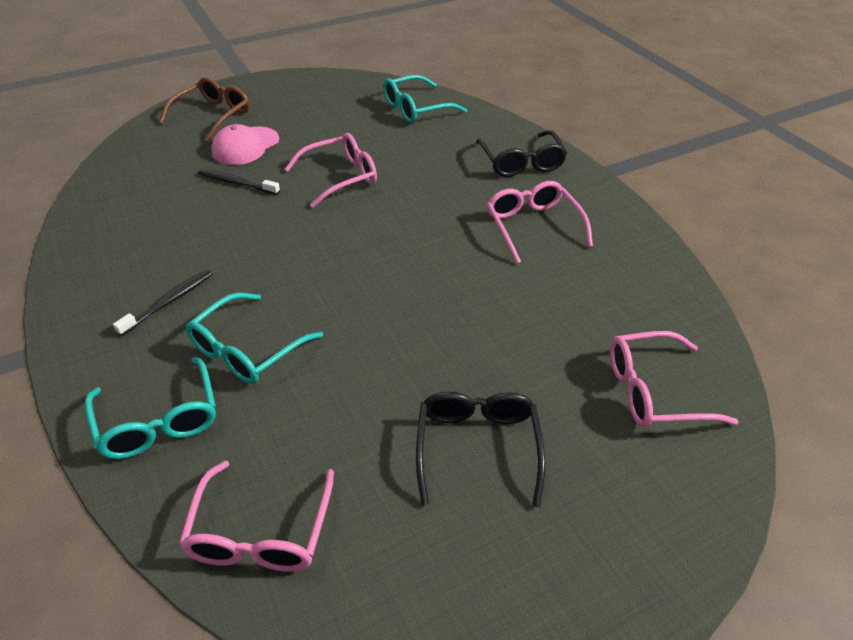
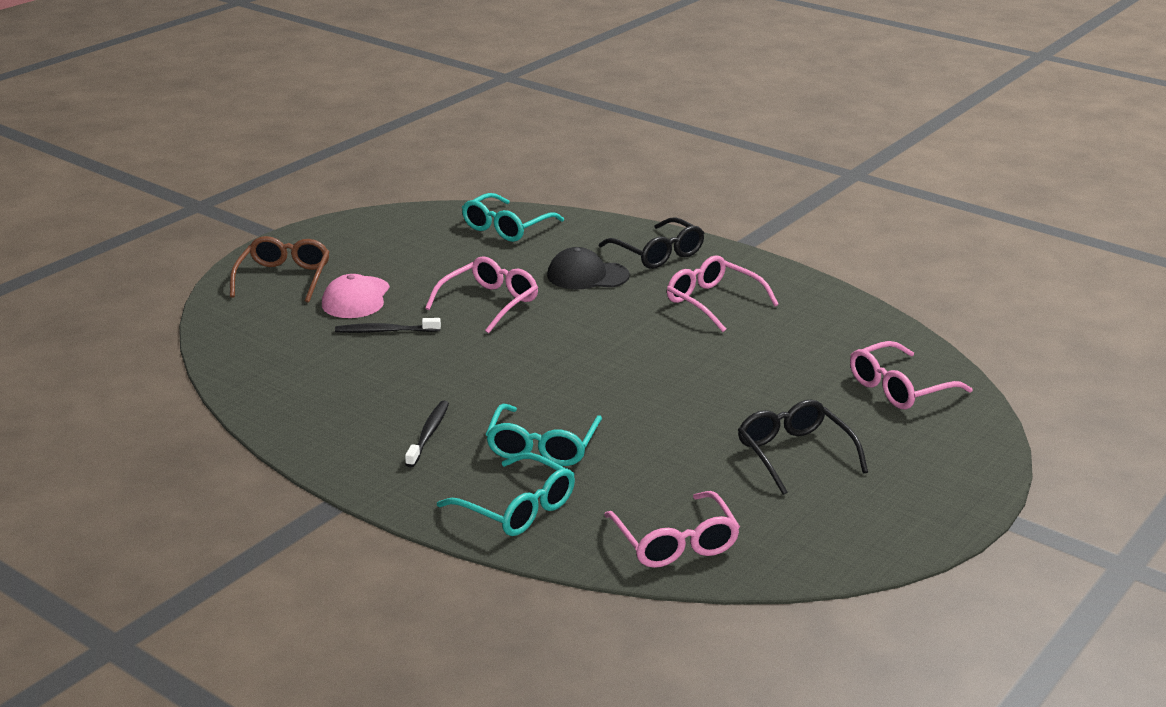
camera: 25 degrees left, 15 degrees down
none -> black cap [547,247,630,289]

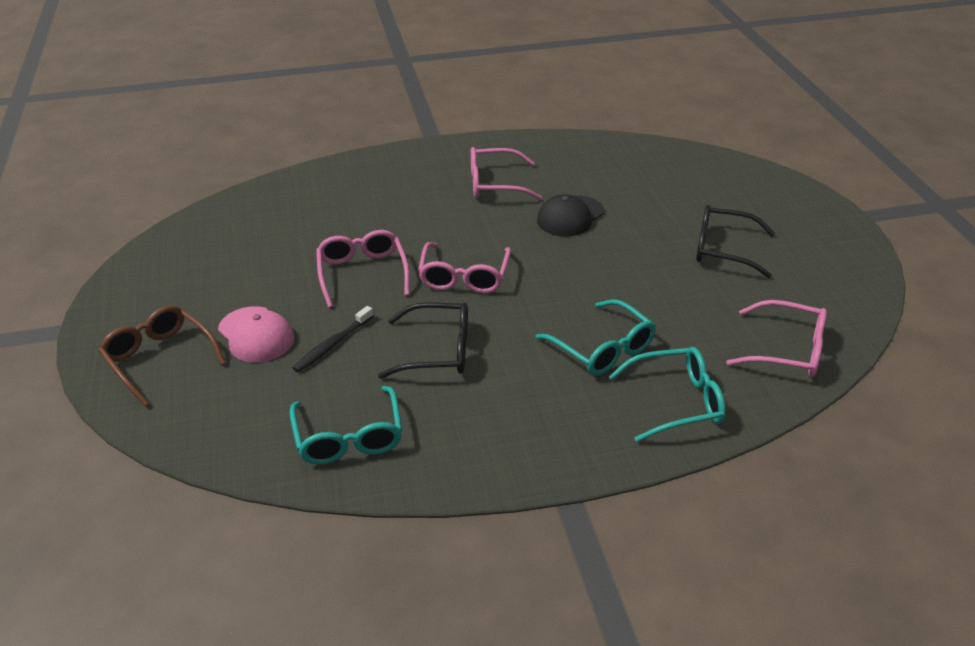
camera: 50 degrees left, 10 degrees up
black toothbrush [405,400,449,467] -> none
turquoise glasses [462,193,564,242] -> turquoise glasses moved to [289,386,402,465]
black cap [547,247,630,289] -> black cap moved to [537,194,604,237]
black glasses [599,217,704,269] -> black glasses moved to [378,302,468,379]
pink glasses [850,341,973,409] -> pink glasses moved to [418,242,511,293]

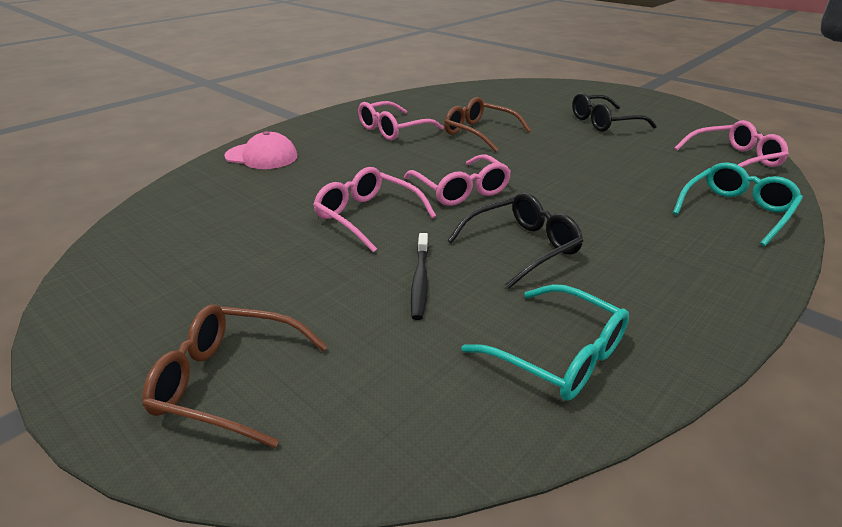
camera: 35 degrees left, 5 degrees down
pink cap [218,306,294,363] -> pink cap moved to [224,131,298,169]
turquoise glasses [535,299,656,376] -> none
black cap [537,194,604,237] -> brown glasses [444,97,531,152]

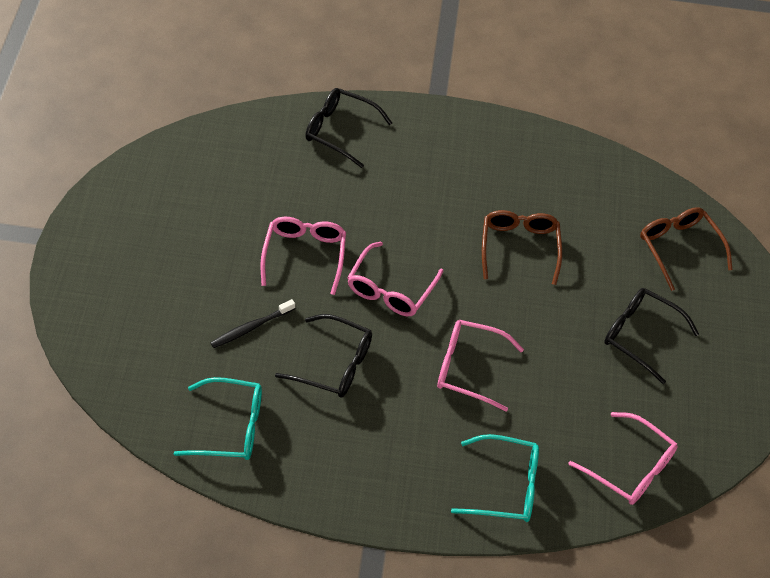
camera: 50 degrees right, 20 degrees up
brown glasses [142,304,328,448] -> brown glasses moved to [640,207,732,291]
pink cap [224,131,298,169] -> black glasses [305,88,392,168]
pink glasses [358,101,444,140] -> pink glasses moved to [437,320,524,412]
turquoise glasses [462,284,629,401] -> turquoise glasses turned 90 degrees counterclockwise [174,377,262,460]

